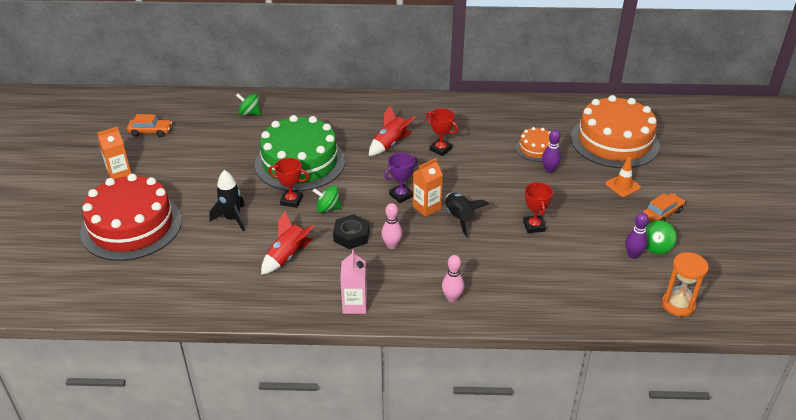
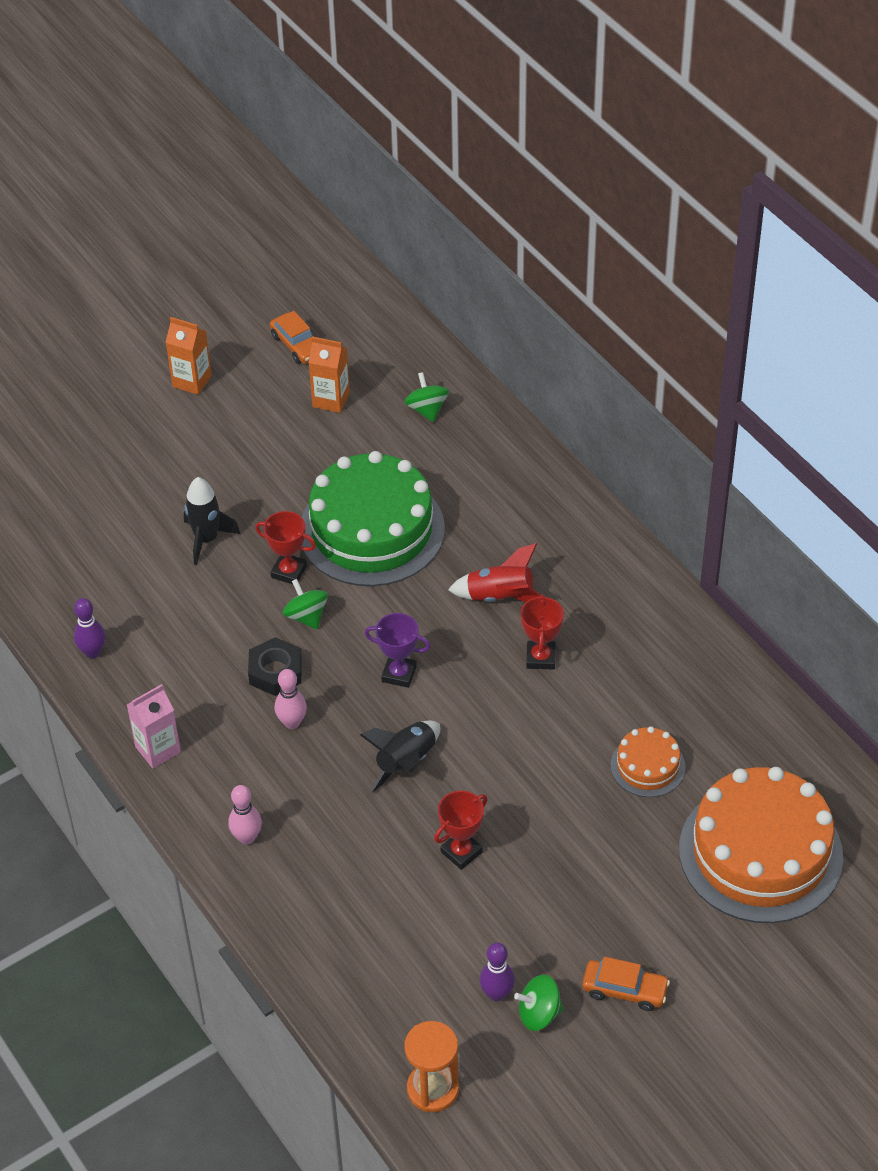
camera: 55 degrees right, 10 degrees up
red cake [80,174,182,261] -> none
red rocket [261,212,314,275] -> none
red trophy [268,158,309,208] -> red trophy turned 45 degrees counterclockwise [255,511,316,584]
orange carton [413,158,443,217] -> orange carton moved to [308,336,350,413]
purple bowling pin [542,129,561,173] -> purple bowling pin moved to [74,598,106,658]
orange traffic cone [605,157,641,197] -> none

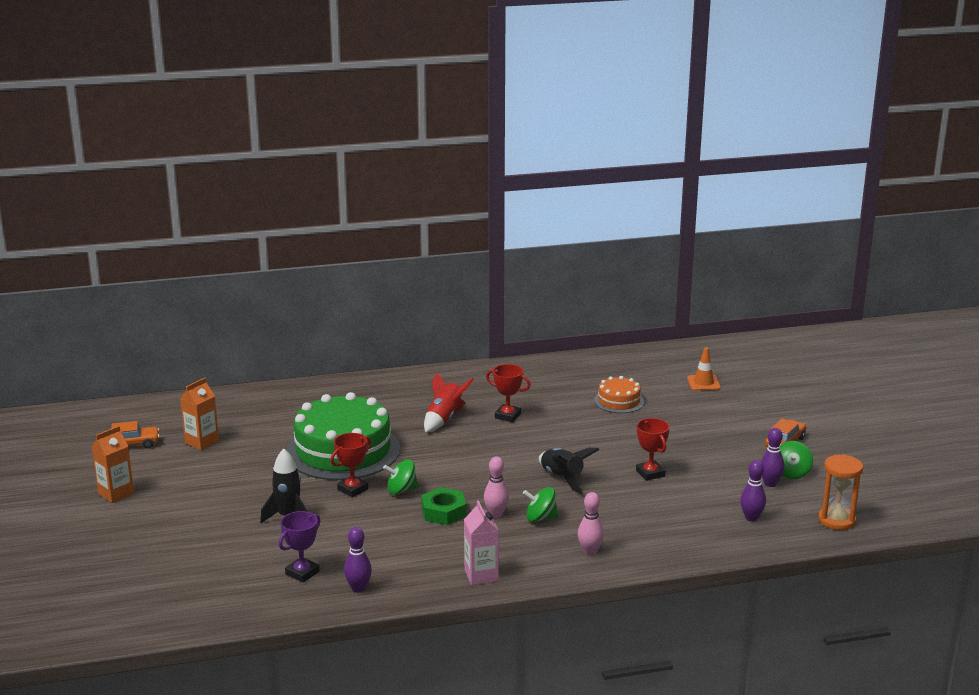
camera: 70 degrees left, 25 degrees down
black nut [248,637,302,696] -> green nut [421,487,466,525]
purple trophy [365,613,431,688] -> purple trophy moved to [279,511,320,582]
green spinning top [404,372,449,422] -> green spinning top moved to [523,487,559,522]
orange cake [679,767,843,923] -> orange traffic cone [687,348,721,391]
none -> purple bowling pin [740,460,766,522]

